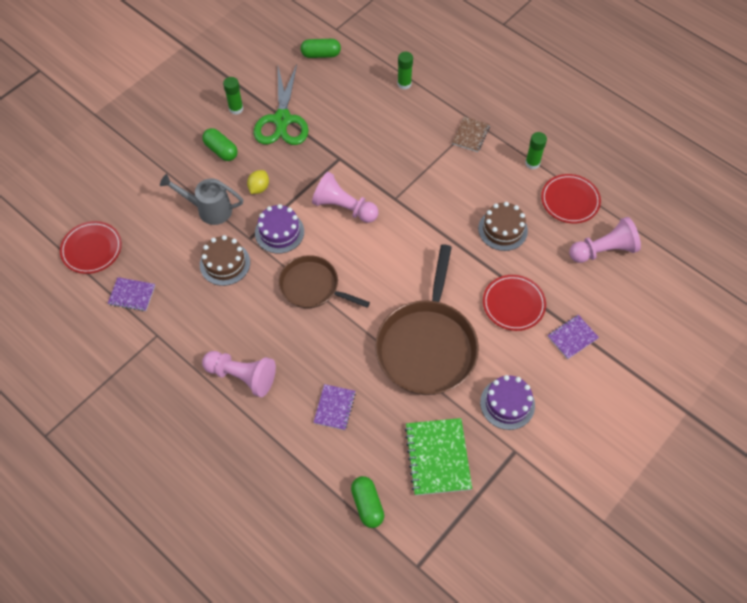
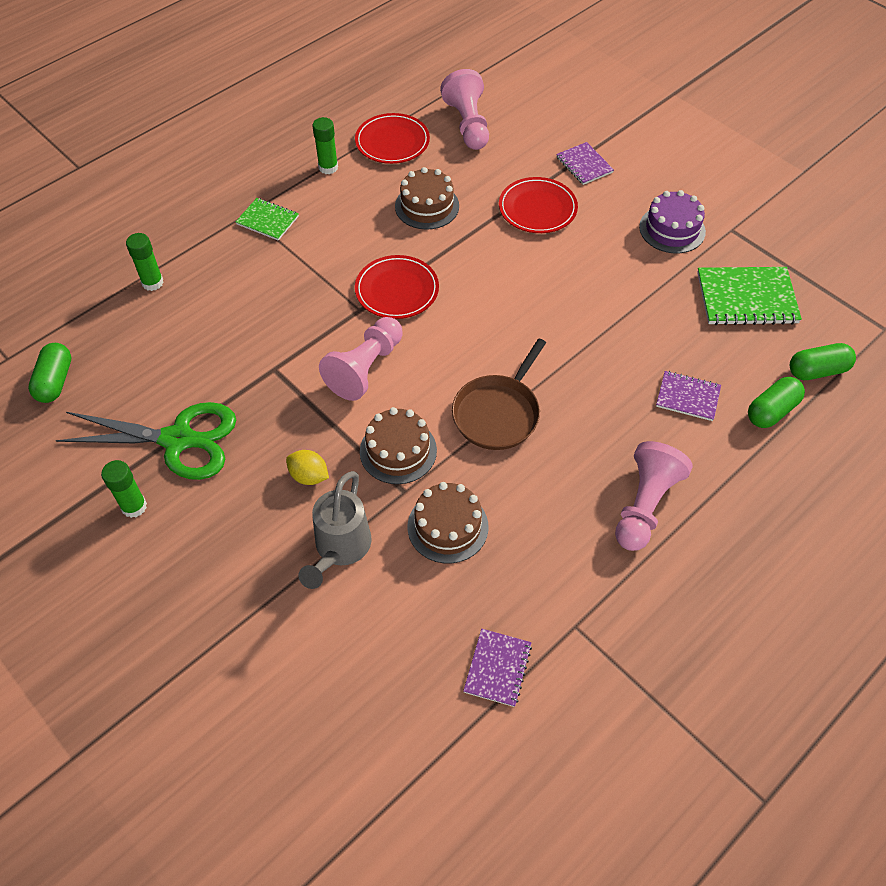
camera: 85 degrees left, 5 degrees down
red plate [60,221,122,274] -> red plate moved to [355,255,439,319]
green capsule [202,128,238,161] -> green capsule moved to [748,377,805,428]
purple cake [255,204,304,254] -> brown cake [360,407,437,484]
brown pan [375,245,479,395] -> none
brown notebook [452,117,490,152] -> green notebook [236,198,299,241]

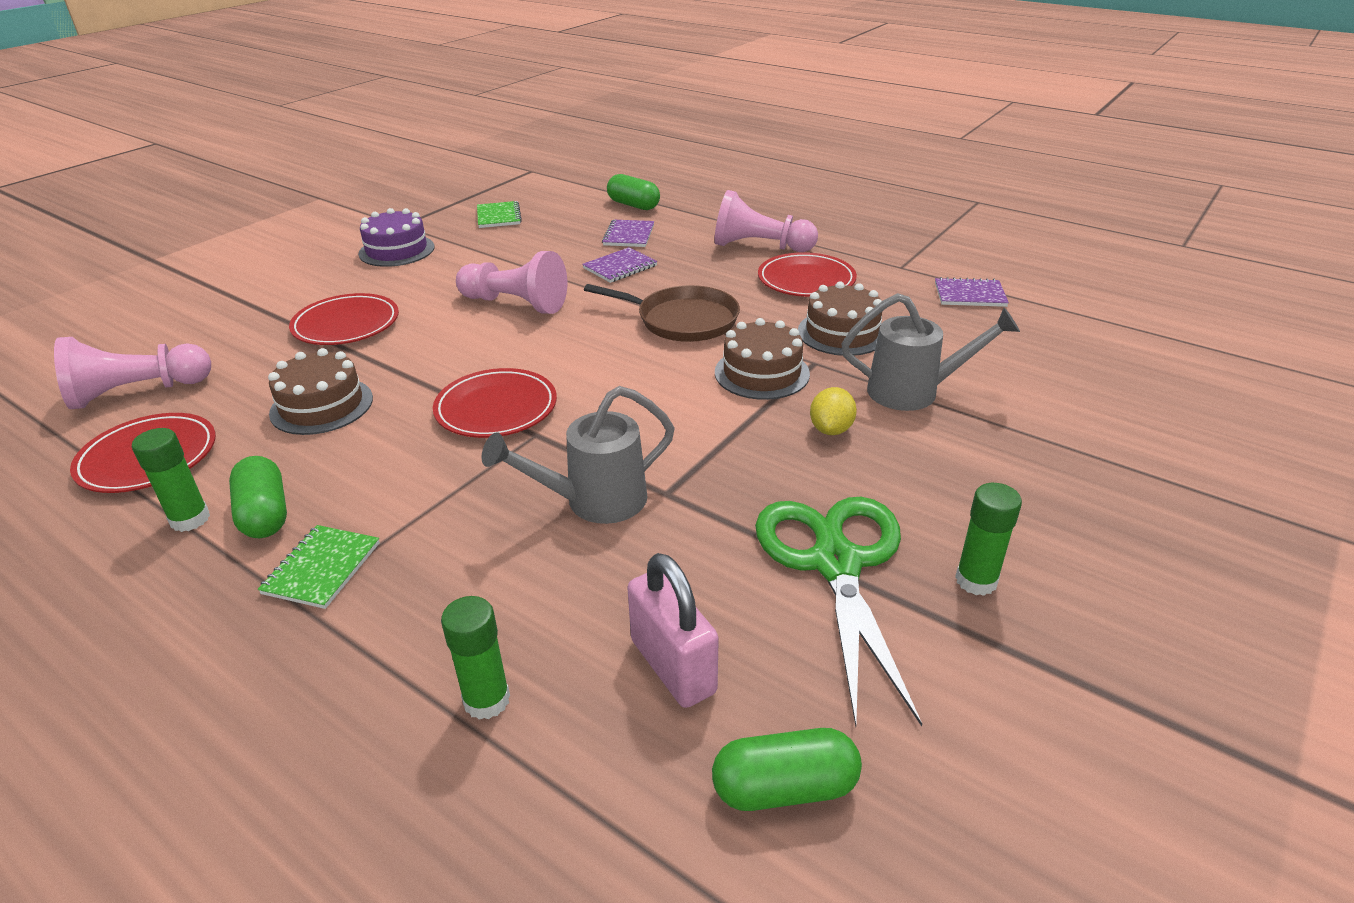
camera: 100 degrees left, 20 degrees down
pink pawn [319,317,403,401] -> pink pawn moved to [456,251,567,314]
purple notebook [556,142,614,185] -> purple notebook moved to [582,247,657,283]
green notebook [697,267,802,325] -> green notebook [477,201,522,228], size x0.59
green capsule [790,343,856,380] -> green capsule moved to [229,456,287,538]
none -> grey watering can [481,386,675,524]
none -> pink padlock [627,553,719,708]
none -> red plate [758,252,857,297]

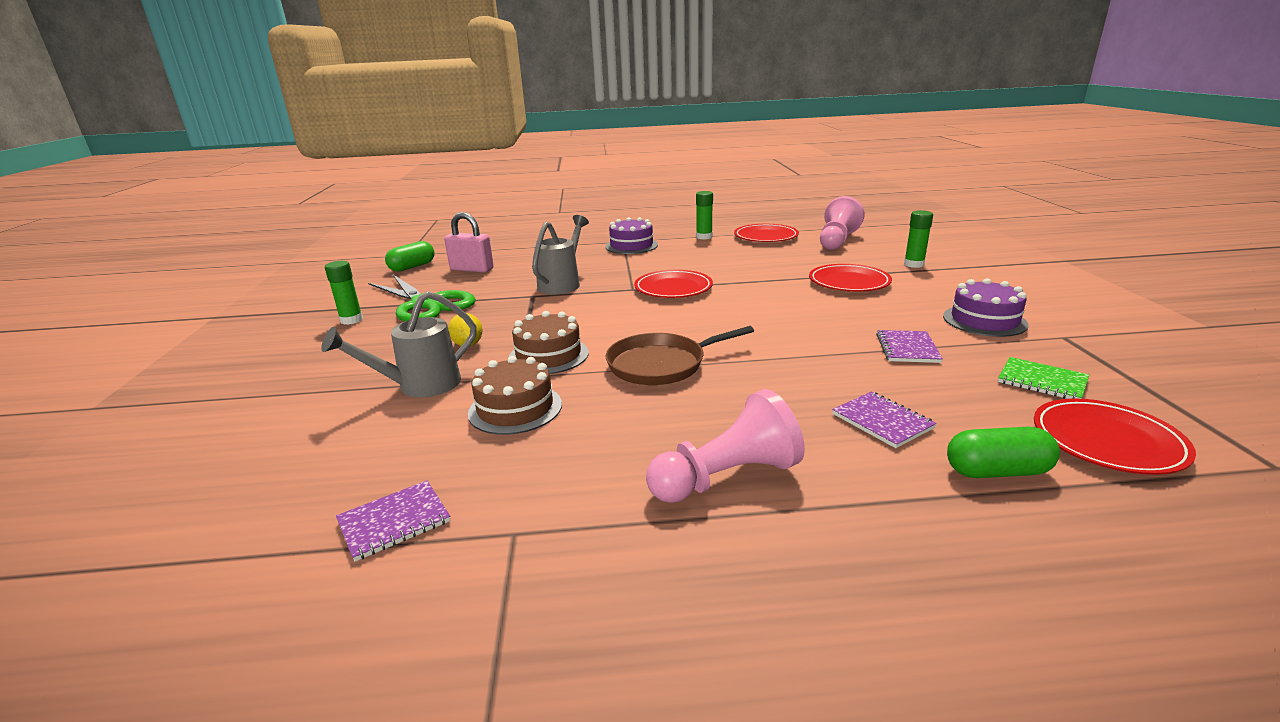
camera: 140 degrees right, 10 degrees down
green capsule [229,456,287,538] -> none
green notebook [258,525,380,609] -> purple cake [605,217,658,254]
brown cake [268,348,373,435] -> none
green glue stick [441,596,510,720] -> green glue stick moved to [904,210,933,268]
pink pawn [456,251,567,314] -> none
purple notebook [582,247,657,283] -> purple notebook moved to [876,330,943,363]
red plate [758,252,857,297] -> red plate moved to [1034,398,1196,475]

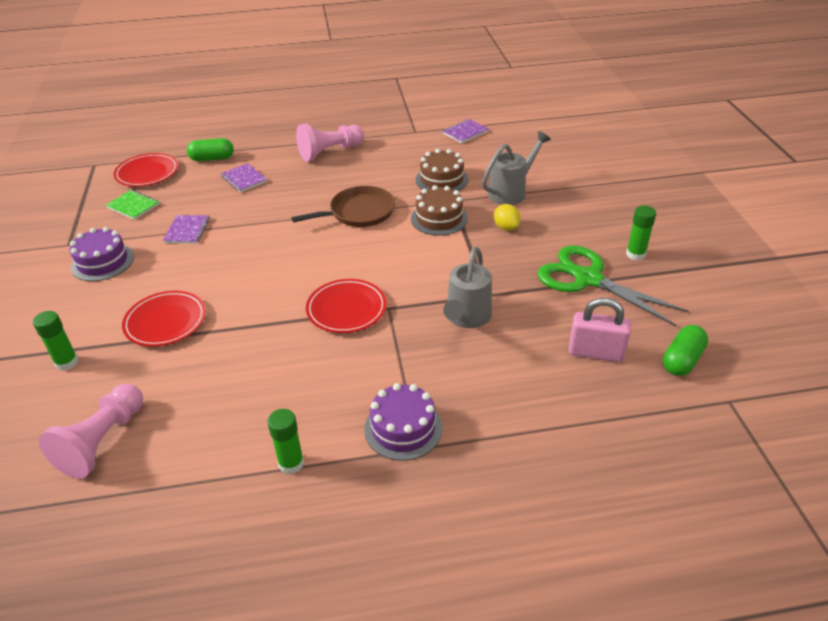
camera: 175 degrees right, 15 degrees up
red plate [734,224,799,242] -> none

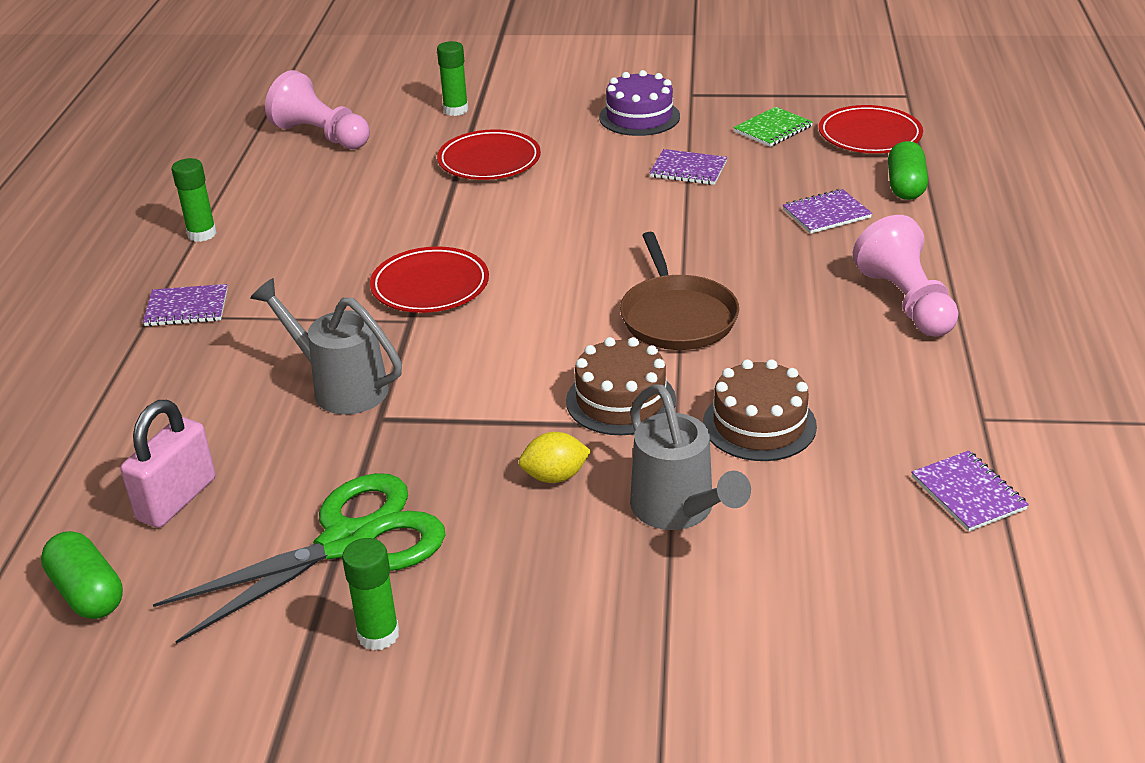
camera: 105 degrees right, 5 degrees down
purple cake [364,383,442,461] -> purple notebook [143,284,228,326]

